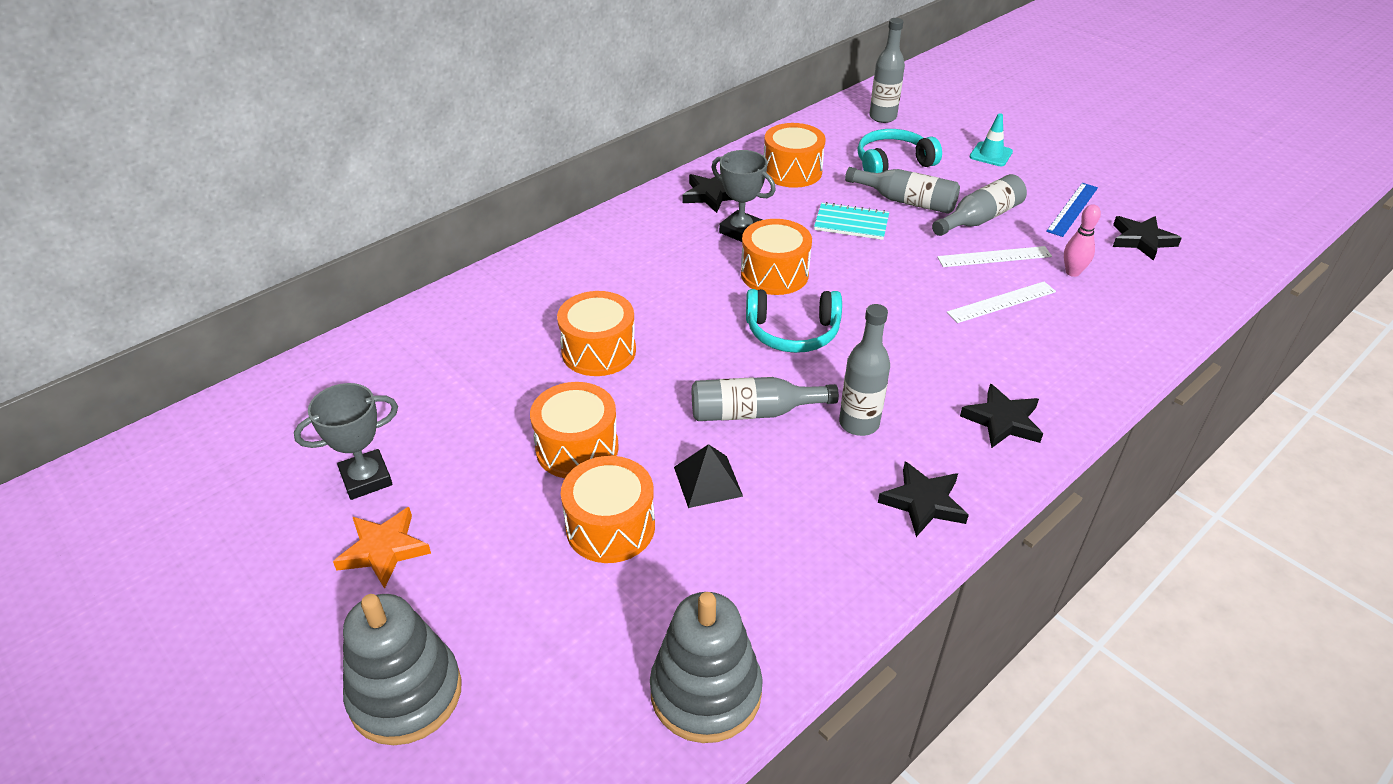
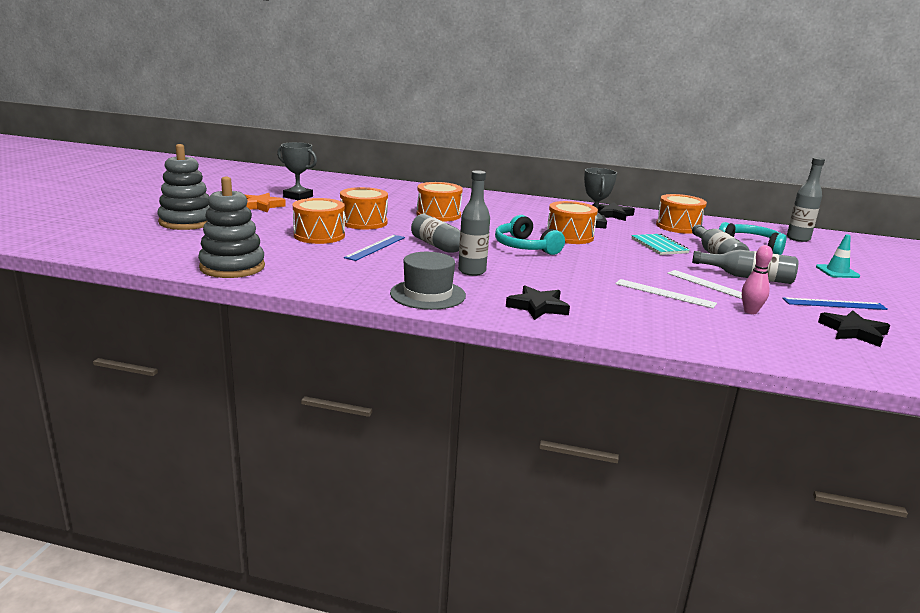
camera: 55 degrees right, 20 degrees down
black pyramid [674,444,743,508] -> blue ruler [344,235,405,261]
black star [878,461,969,537] -> grey hat [390,252,466,310]

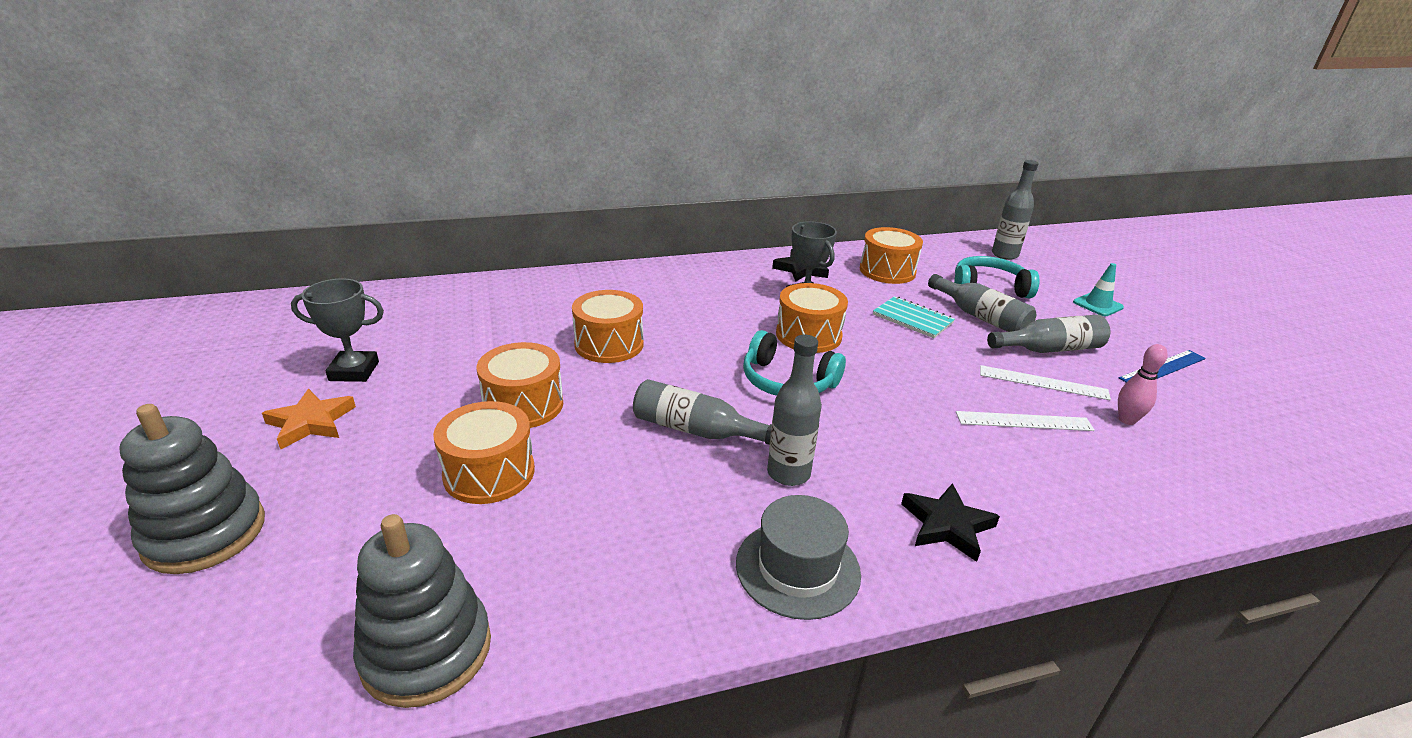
camera: 30 degrees left, 10 degrees up
blue ruler [344,235,405,261] -> none
black star [818,310,890,347] -> none

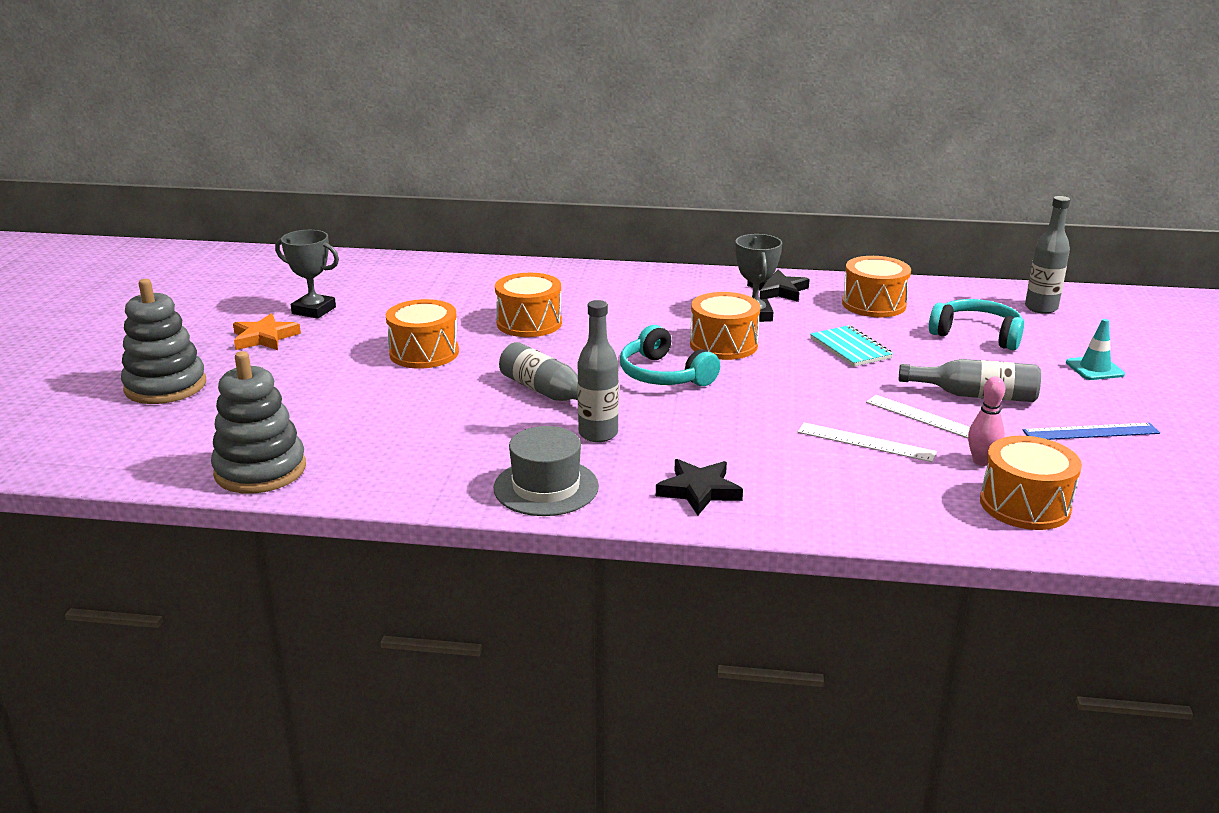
camera: 25 degrees right, 5 degrees down
orange drum [433,401,535,504] -> orange drum moved to [980,436,1082,530]
grey bottle [928,274,1036,332] -> none

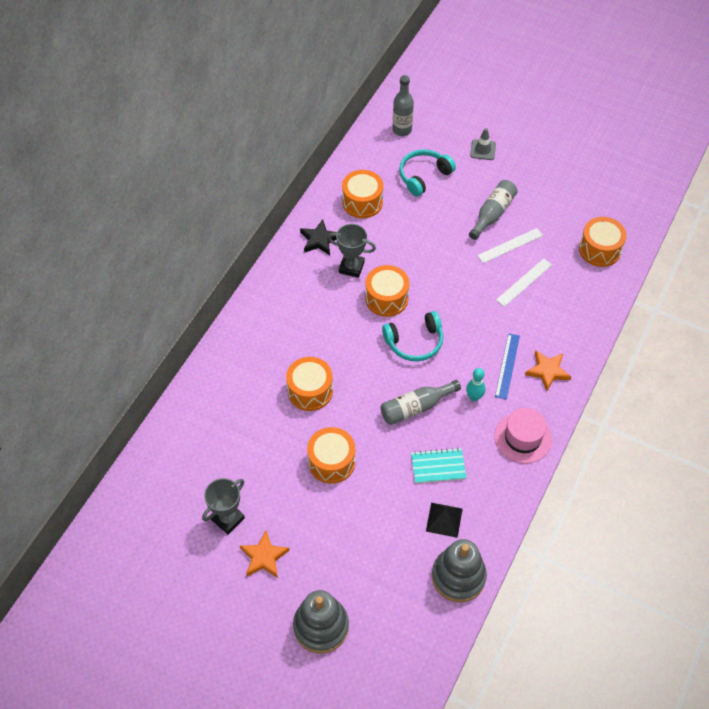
camera: 70 degrees left, 30 degrees up
grey hat [494,426,599,516] -> pink hat [494,408,552,464]
grey bottle [577,300,619,442] -> turquoise bowling pin [466,368,486,401]
black star [656,459,743,515] -> orange star [525,351,571,391]
turquoise notebook [810,325,893,367] -> turquoise notebook moved to [411,448,466,484]
pink bowling pin [968,377,1005,466] -> none
blue ruler [1023,423,1160,440] -> blue ruler moved to [495,333,520,400]
turquoise traffic cone [1066,319,1125,380] -> grey traffic cone [470,128,496,160]
none -> black pyramid [426,503,463,538]

